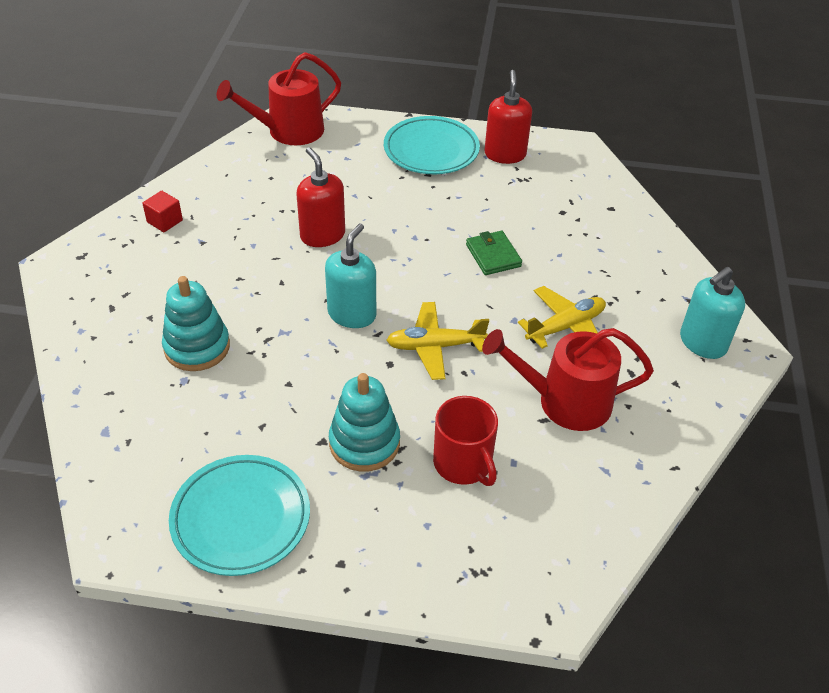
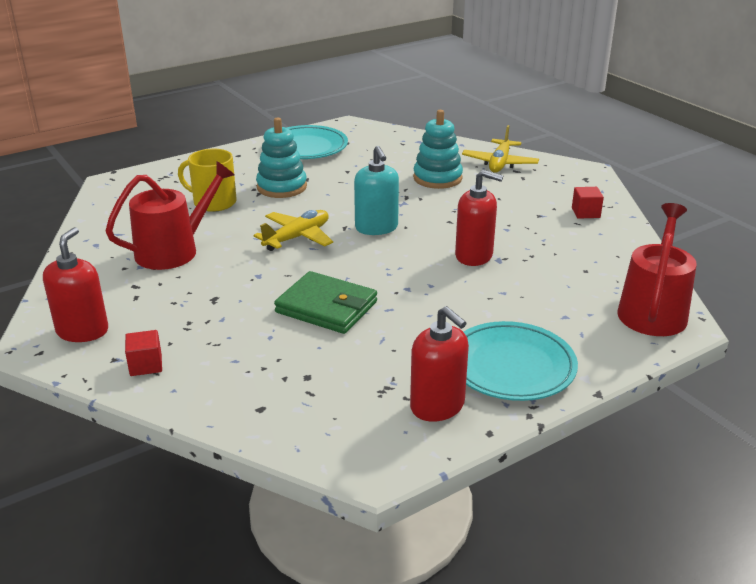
camera: 140 degrees right, 15 degrees down
red mug [433,396,498,486] -> yellow mug [178,149,237,212]
green wallet [466,231,522,275] -> green wallet [274,271,377,334], size x1.54
yellow plane [518,286,606,349] -> yellow plane moved to [462,125,539,173]
turquoise soap dispenser [680,267,745,359] -> red soap dispenser [43,227,108,342]
none -> red cube [125,330,162,376]

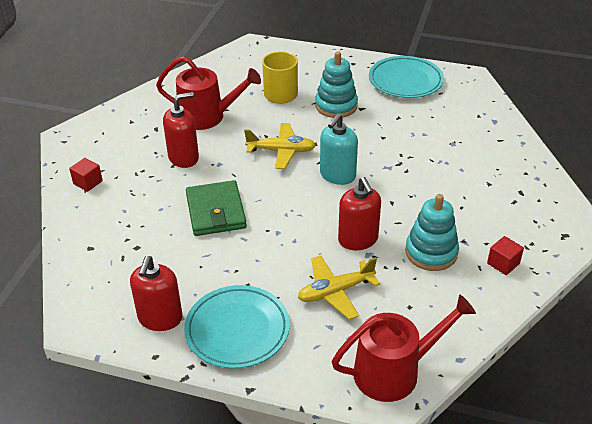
camera: 50 degrees right, 10 degrees up
red soap dispenser [43,227,108,342] -> red soap dispenser moved to [163,92,199,168]
turquoise stacking toy [413,110,463,189] -> turquoise stacking toy moved to [405,194,459,271]
yellow plane [462,125,539,173] -> yellow plane moved to [298,256,380,320]

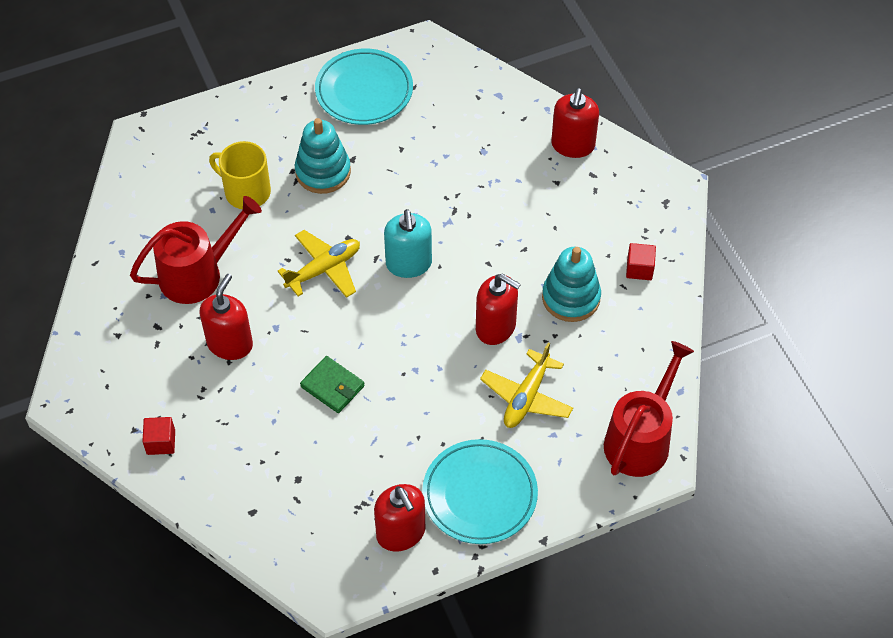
camera: 40 degrees left, 15 degrees up
green wallet [186,180,247,236] -> green wallet [300,356,365,413], size x0.65
none -> red soap dispenser [551,88,599,158]

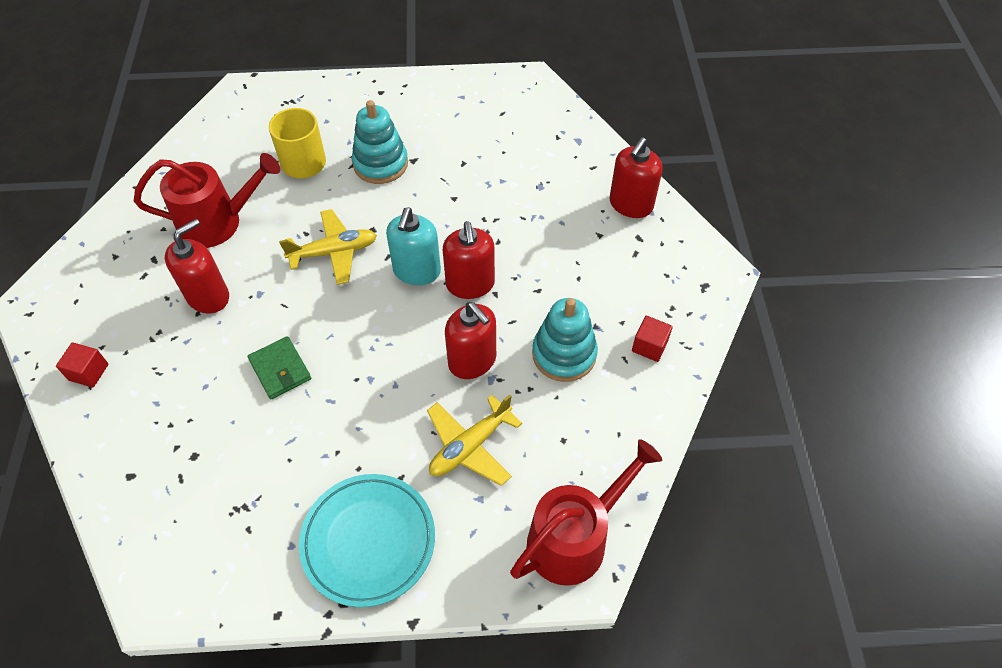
camera: 20 degrees right, 0 degrees up
turquoise plate [315,49,413,125] -> none
red soap dispenser [374,484,425,552] -> red soap dispenser moved to [443,221,495,299]

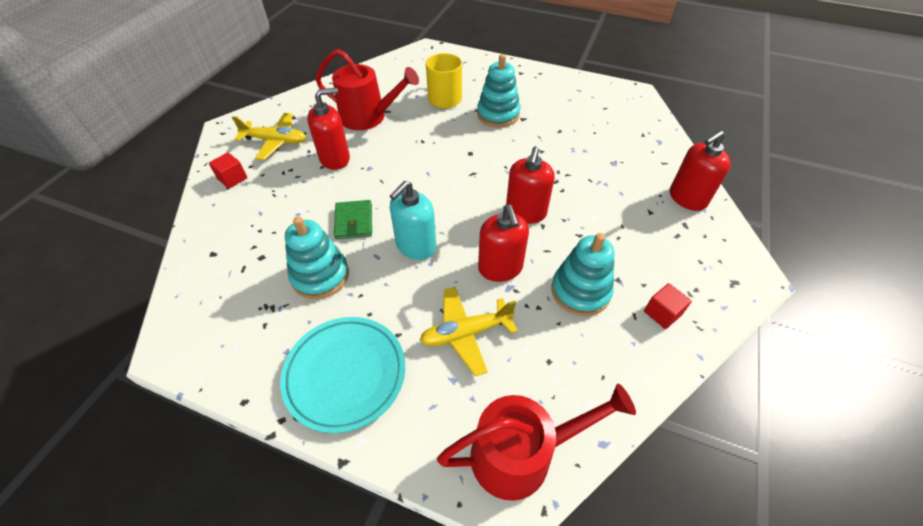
camera: 25 degrees right, 5 degrees down
yellow plane [279,209,377,285] -> yellow plane moved to [232,113,306,160]
turquoise soap dispenser [386,207,441,285] -> turquoise soap dispenser moved to [390,181,436,260]
none -> turquoise stacking toy [285,216,349,299]

